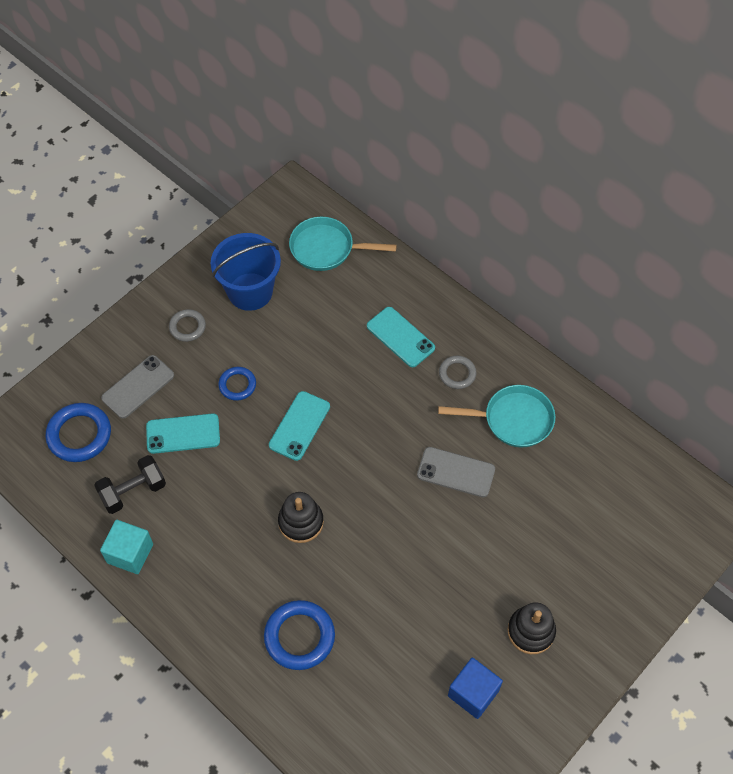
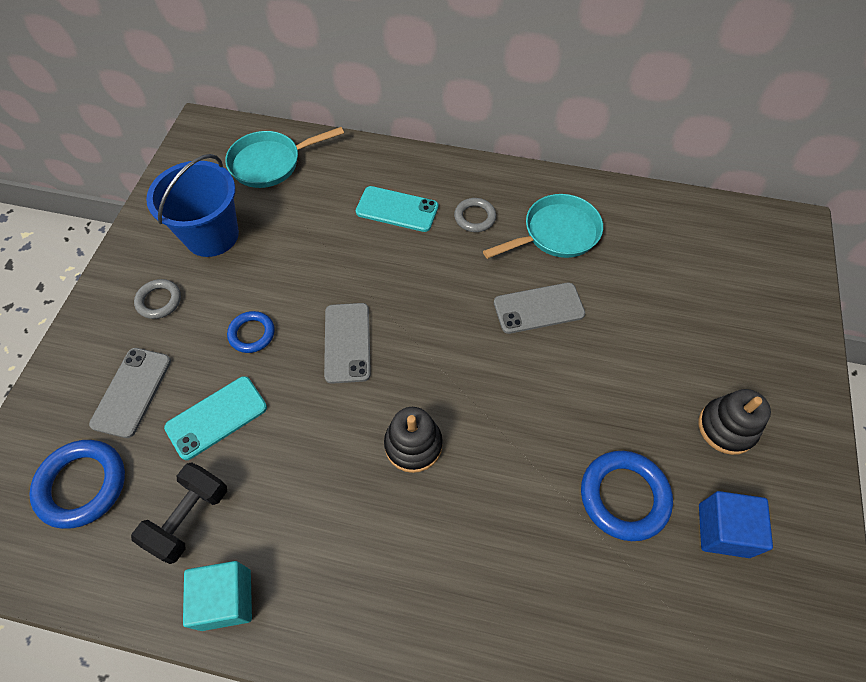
camera: 30 degrees left, 0 degrees up
blue ring [264,600,335,670] -> blue ring moved to [581,451,673,541]
turquoise phone [269,391,330,461] -> grey phone [324,303,371,384]

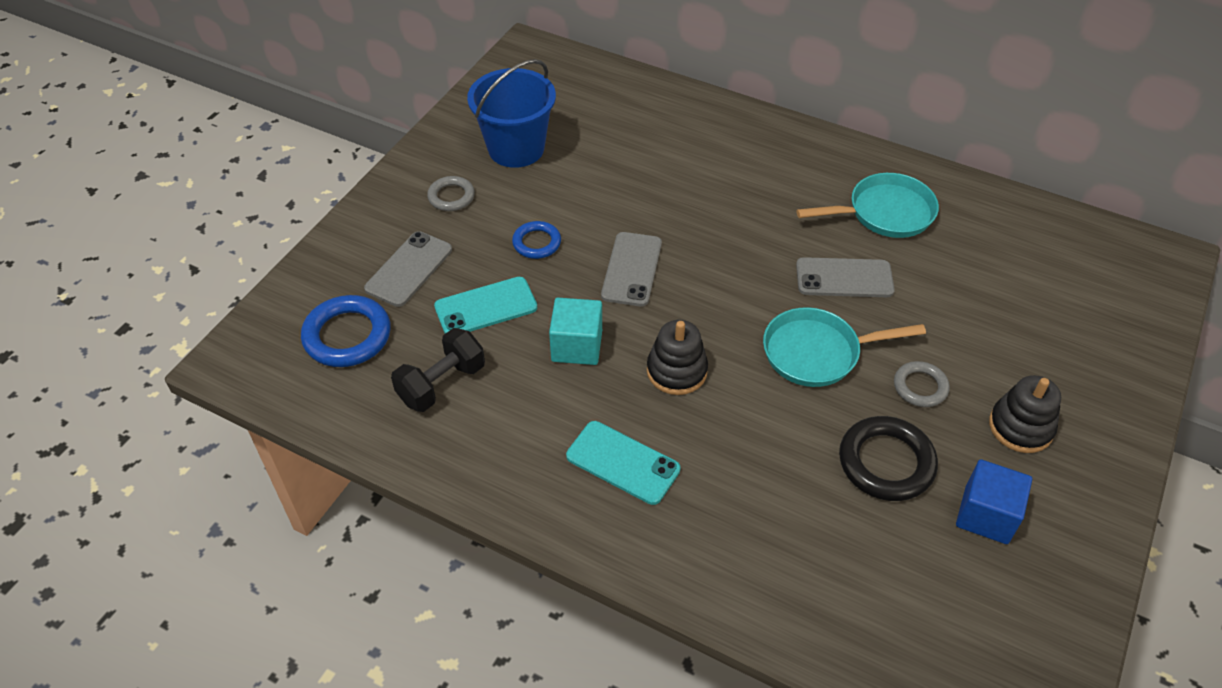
camera: 15 degrees right, 10 degrees down
turquoise cube [183,561,252,631] -> turquoise cube moved to [549,298,602,365]
turquoise pan [225,127,344,188] -> turquoise pan moved to [763,307,926,387]
turquoise phone [356,186,438,232] -> turquoise phone moved to [566,421,681,505]
grey ring [454,198,496,232] -> grey ring moved to [894,361,950,407]
blue ring [581,451,673,541] -> black ring [839,416,938,501]

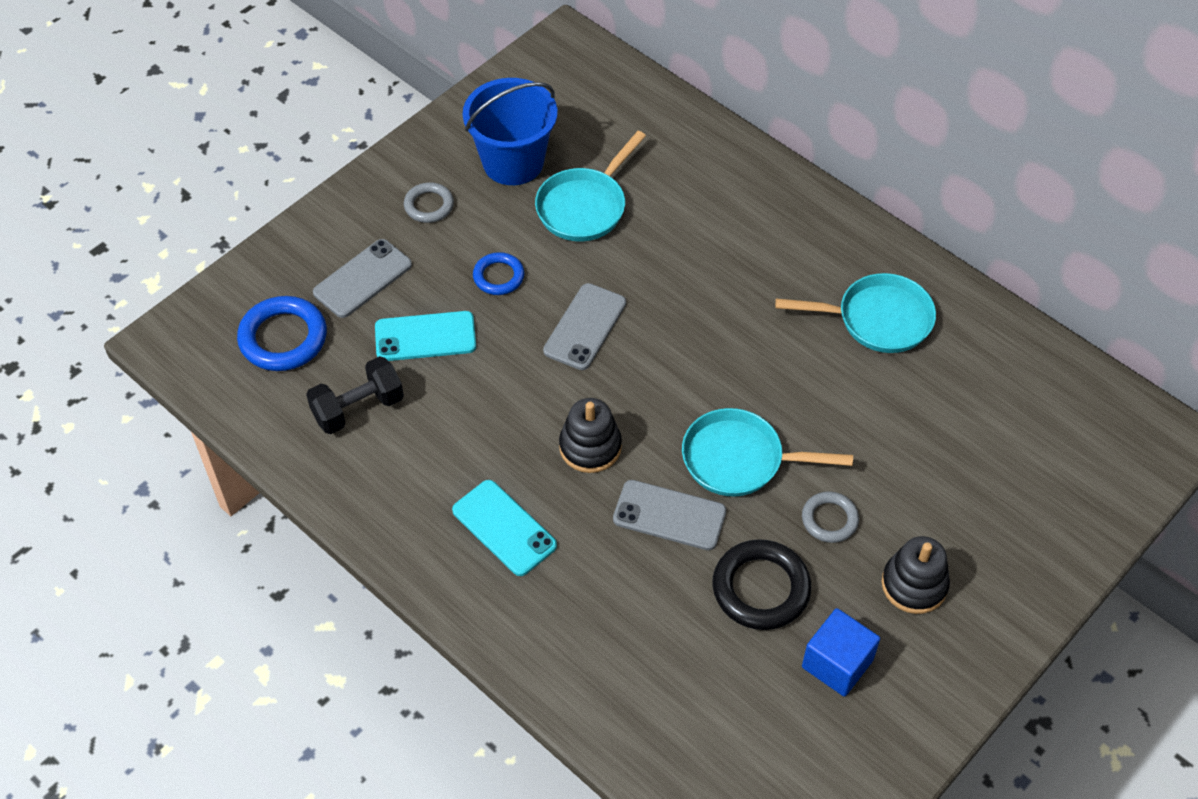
camera: 15 degrees right, 5 degrees up
turquoise cube [549,298,602,365] -> none
grey phone [796,257,895,297] -> grey phone moved to [613,480,726,550]
none -> turquoise pan [535,131,646,241]

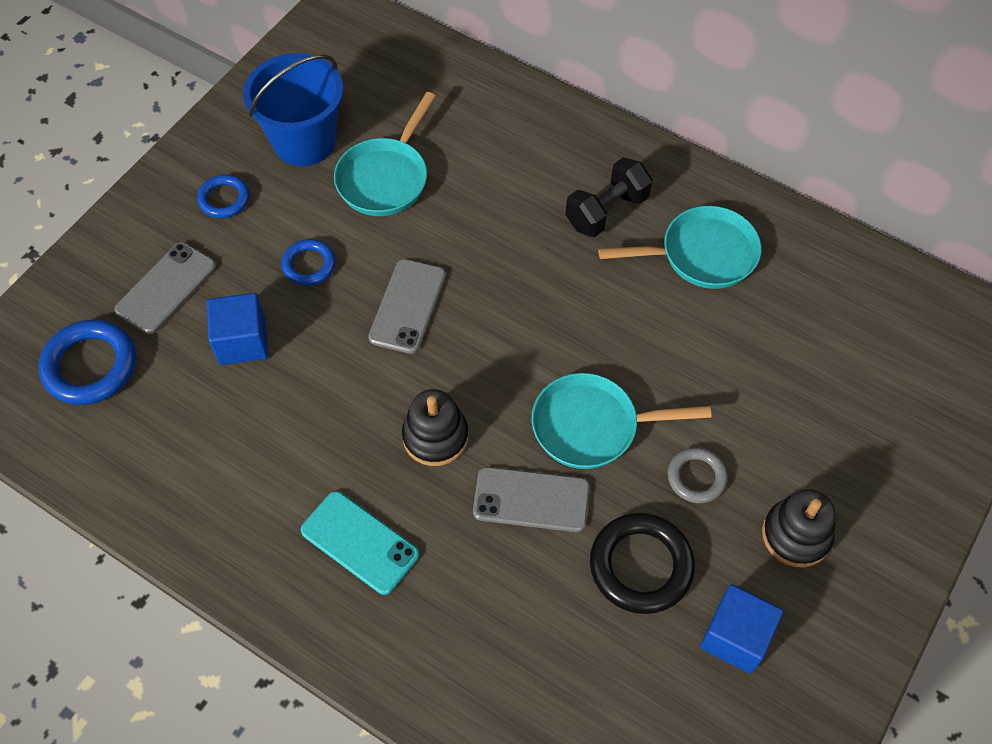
camera: 10 degrees left, 5 degrees up
black dumbbell [306,356,404,434] -> black dumbbell moved to [565,157,652,237]
turquoise phone [375,311,476,361] -> blue cube [207,293,268,365]
grey ring [404,182,454,223] -> blue ring [197,174,250,218]

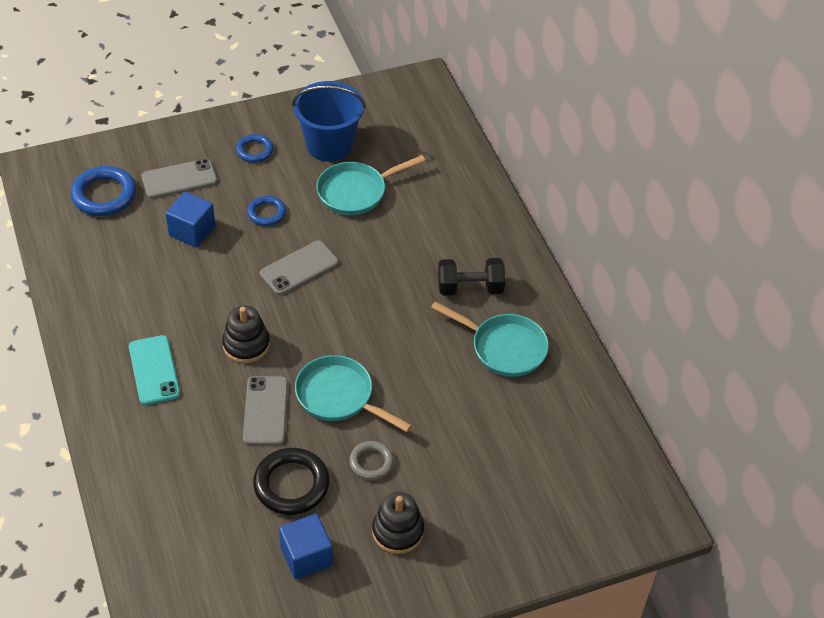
camera: 35 degrees right, 10 degrees down
grey phone [473,467,590,532] -> grey phone turned 45 degrees clockwise [243,376,288,445]

